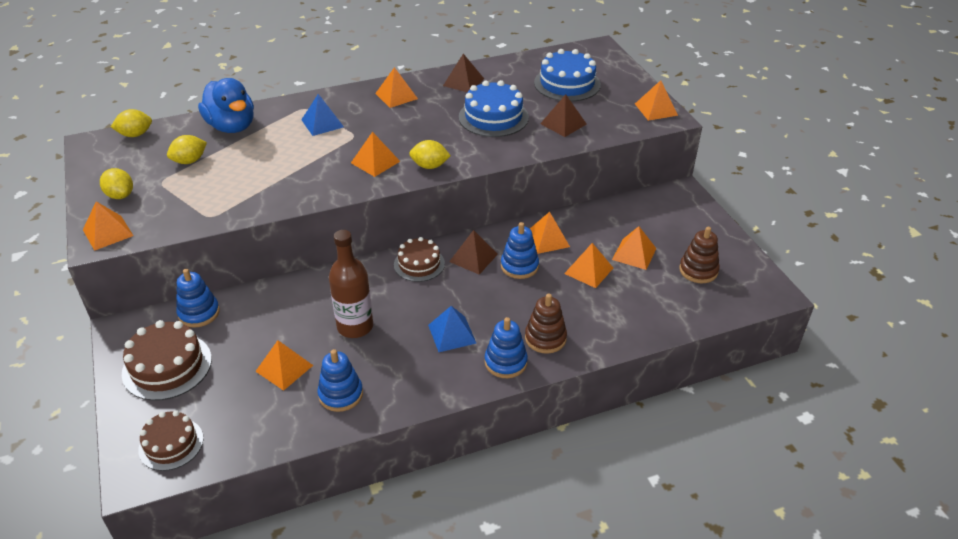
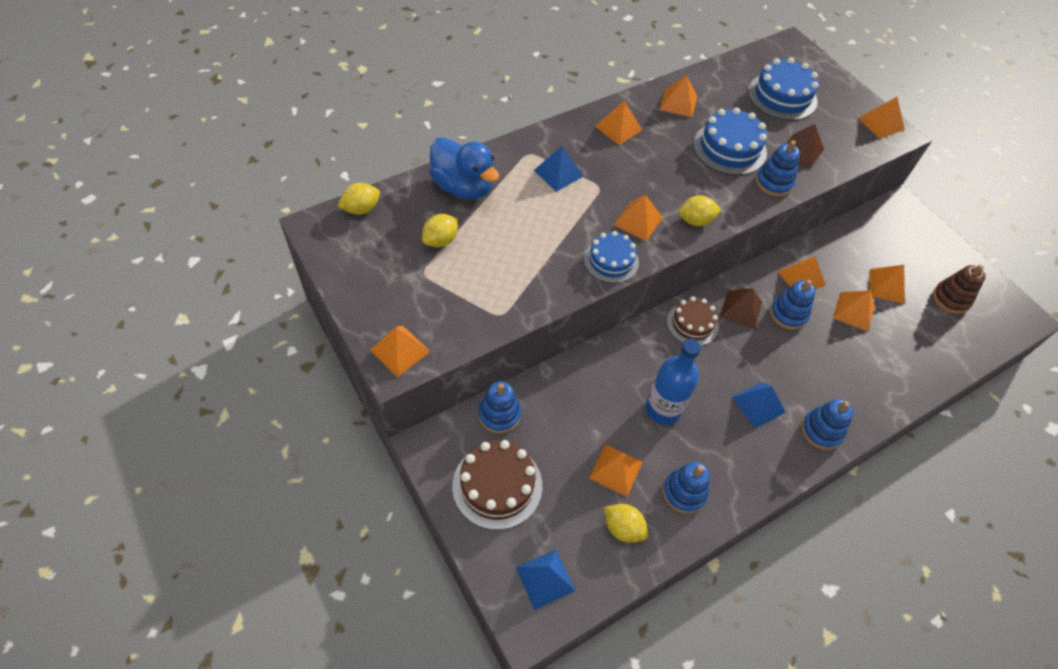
camera: 15 degrees left, 15 degrees up
yellow lemon [100,168,133,199] -> yellow lemon moved to [604,504,648,543]
brown cake [138,410,203,471] -> blue pyramid [516,550,575,610]
brown bottle [329,230,373,338] -> blue bottle [645,338,701,425]
brown pyramid [443,54,484,92] -> orange pyramid [660,75,697,117]
brown stacking toy [525,294,567,354] -> none
none -> blue cake [584,231,639,283]
none -> blue stacking toy [756,141,800,197]

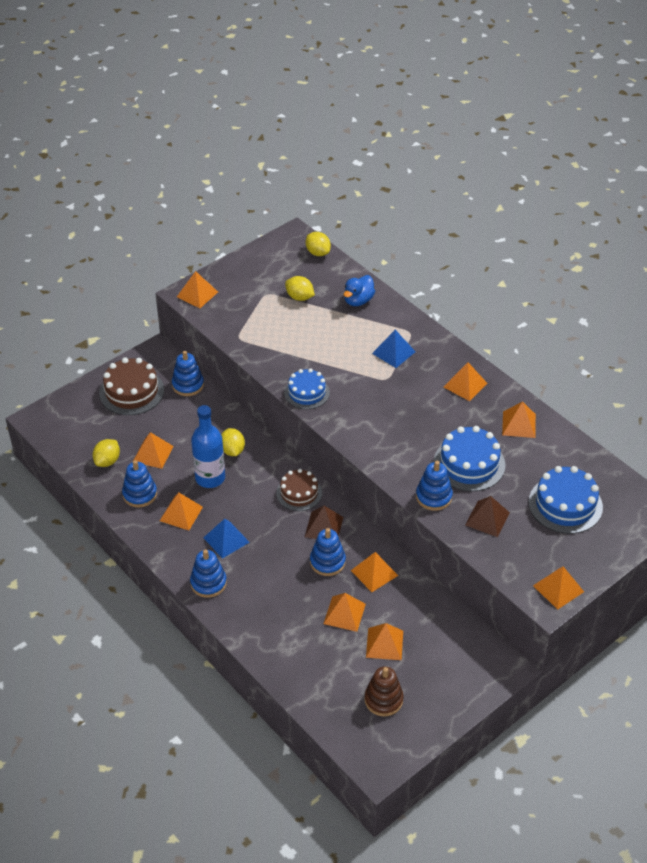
camera: 85 degrees right, 10 degrees down
blue duck [429,137,499,200] -> blue duck [344,275,375,306], size x0.63
blue pyramid [516,550,575,610] -> none
orange pyramid [614,195,663,241] -> orange pyramid moved to [160,492,203,530]
yellow lemon [678,195,721,226] -> yellow lemon moved to [221,428,245,456]

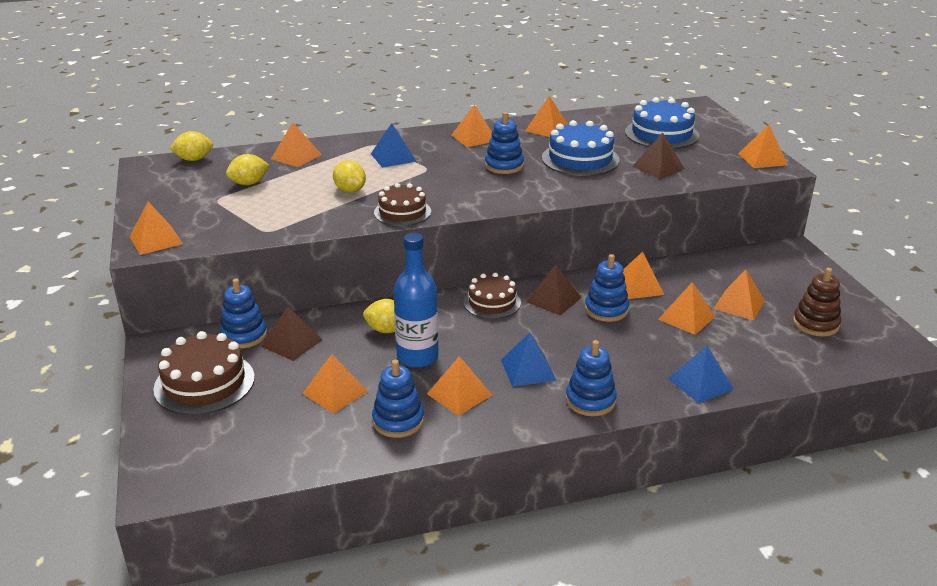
camera: 65 degrees left, 15 degrees down
yellow lemon [93,439,120,467] -> yellow lemon moved to [333,160,366,193]
blue cake [284,368,330,409] -> brown cake [374,183,431,226]
blue duck [344,275,375,306] -> orange pyramid [271,122,322,167]
blue stacking toy [416,461,453,511] -> blue stacking toy moved to [485,112,524,174]
none -> brown pyramid [261,306,323,361]
none -> blue pyramid [668,346,734,404]

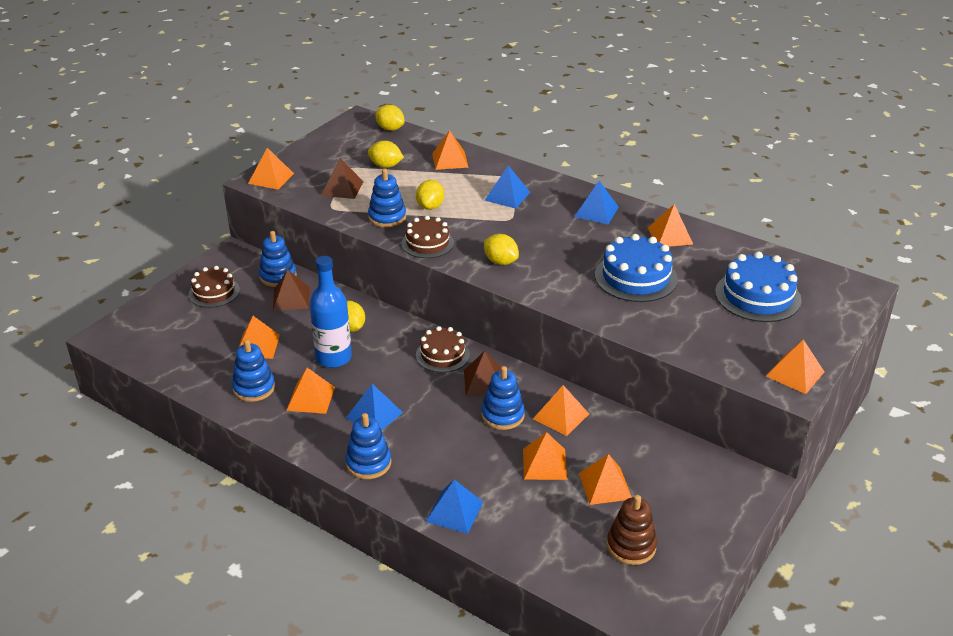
camera: 50 degrees right, 5 degrees up
brown cake [153,331,255,415] -> brown cake [189,266,240,308], size x0.67
orange pyramid [452,104,492,147] -> blue pyramid [574,181,619,224]
blue stacking toy [485,112,524,174] -> blue stacking toy moved to [368,169,406,227]
brown pyramid [632,132,685,179] -> brown pyramid moved to [321,158,364,199]
none -> yellow lemon [484,234,519,265]

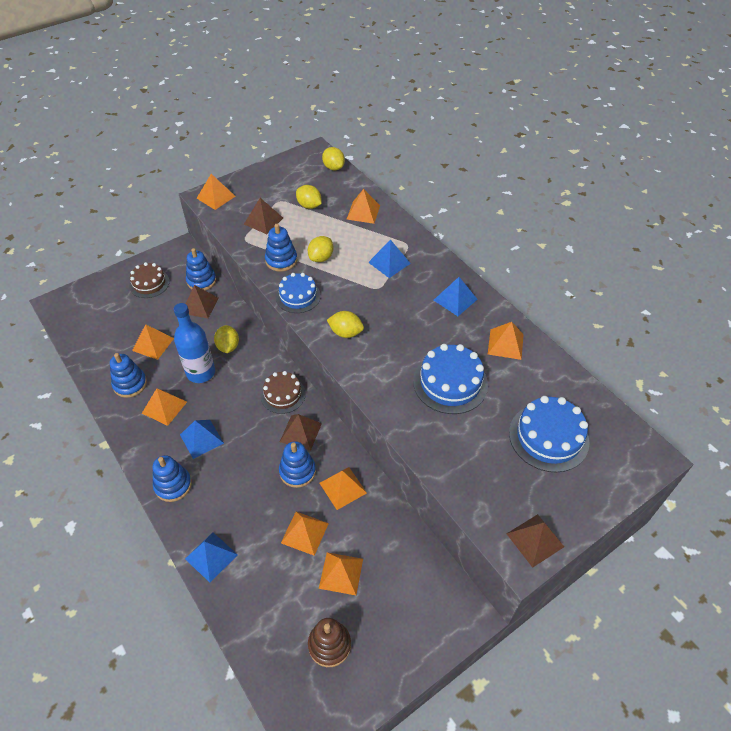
camera: 20 degrees right, 15 degrees up
brown cake [401,216,454,258] -> blue cake [276,273,321,313]
yellow lemon [484,234,519,265] -> yellow lemon turned 45 degrees counterclockwise [327,311,364,338]
orange pyramid [766,340,825,394] -> brown pyramid [507,514,564,568]

